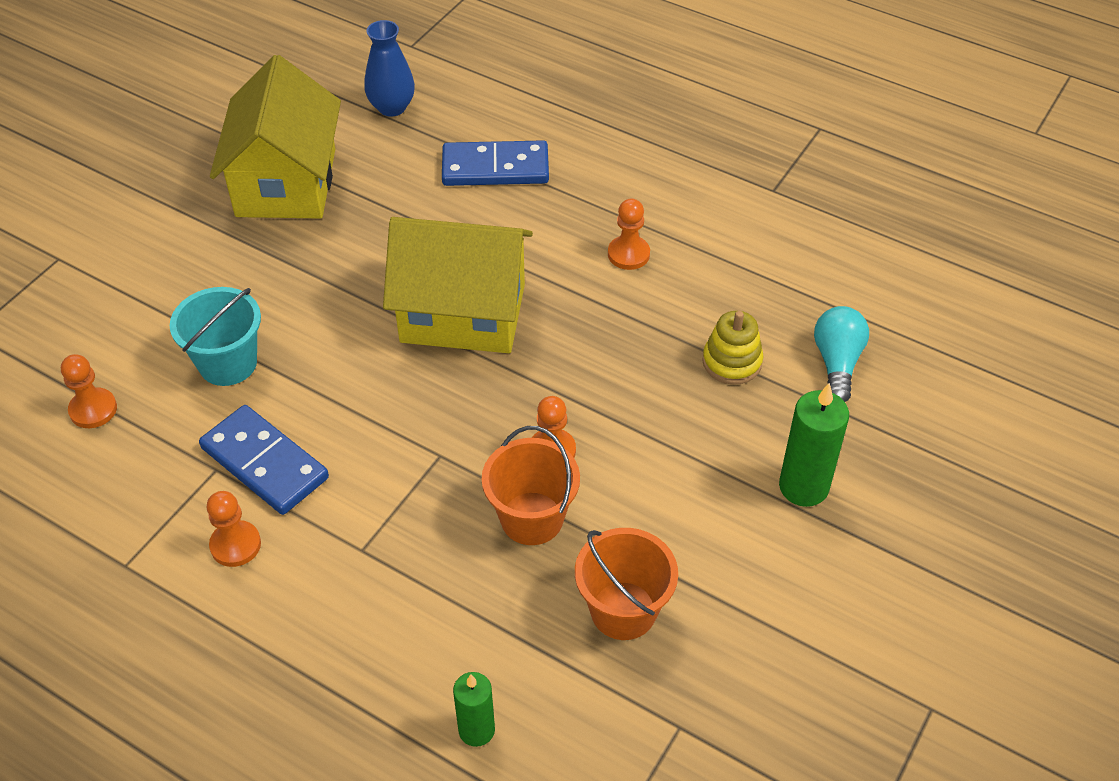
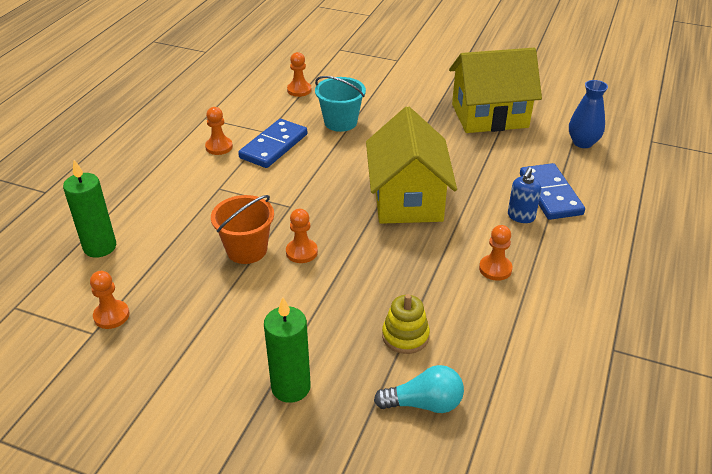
camera: 80 degrees right, 10 degrees down
green candle [453,672,495,747] -> green candle [63,160,116,258], size x1.55
orange bucket [575,528,678,640] -> none
none -> orange pawn [90,271,129,329]
none -> blue soap dispenser [508,167,541,223]

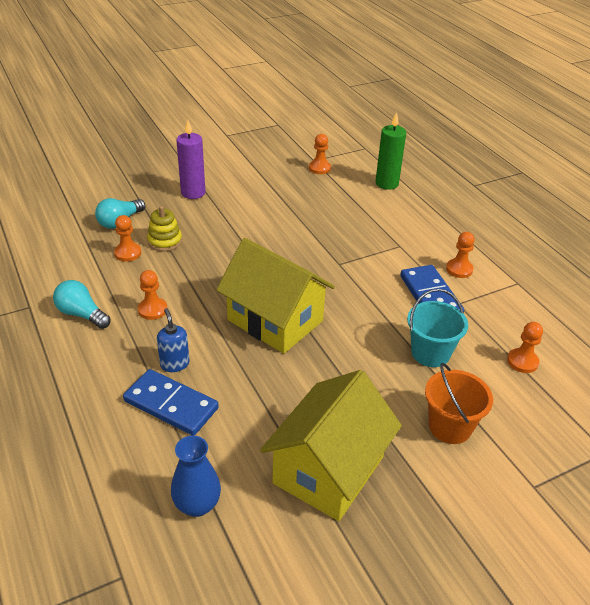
camera: 130 degrees right, 0 degrees up
orange bucket [211,195,274,264] -> orange bucket moved to [425,363,493,444]
green candle [264,297,311,403] -> purple candle [176,120,205,199]
orange pawn [286,209,318,263] -> orange pawn moved to [114,215,141,262]
none -> turquoise light bulb [53,280,111,329]

